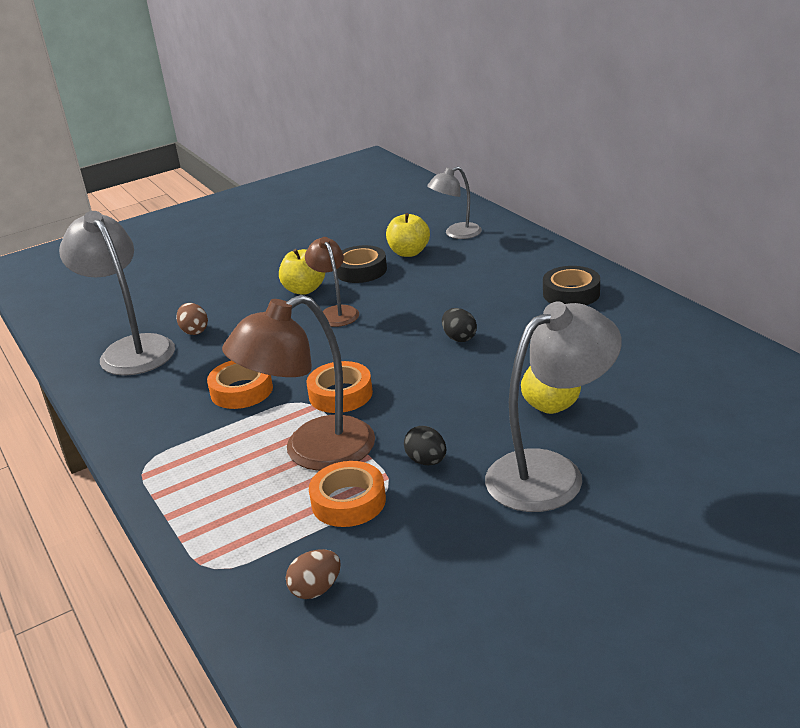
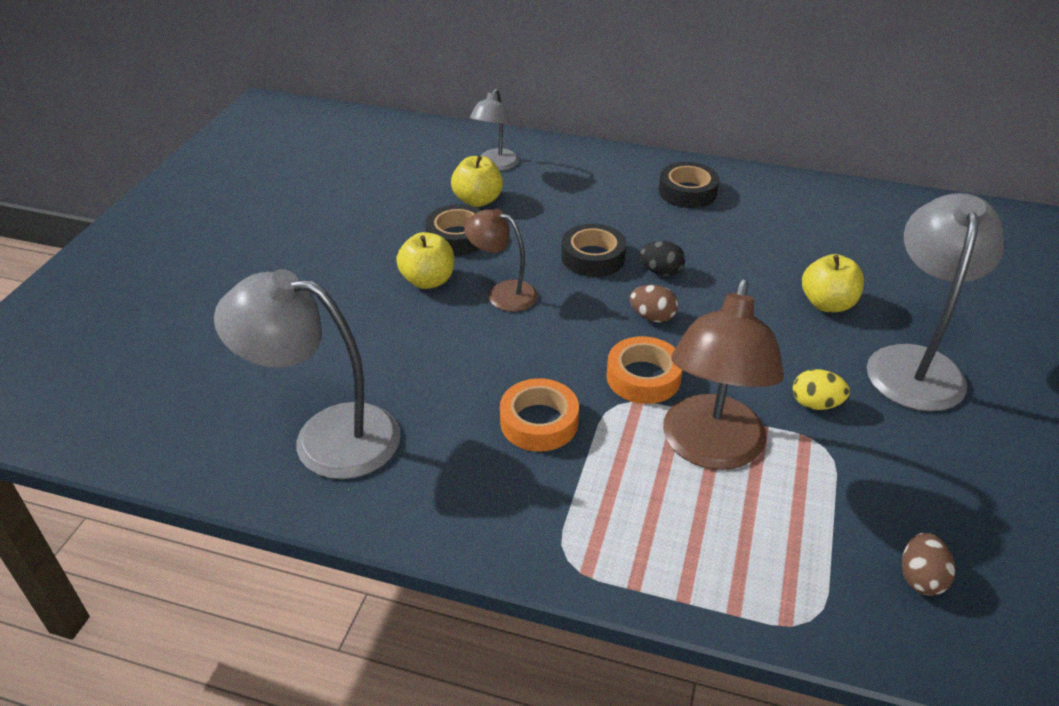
camera: 45 degrees left, 10 degrees up
brown egg [176,303,208,335] -> brown egg moved to [630,285,678,323]
orange tape [309,461,386,527] -> none
black egg [404,426,447,465] -> yellow egg [793,369,850,410]
none -> black tape [561,224,626,277]

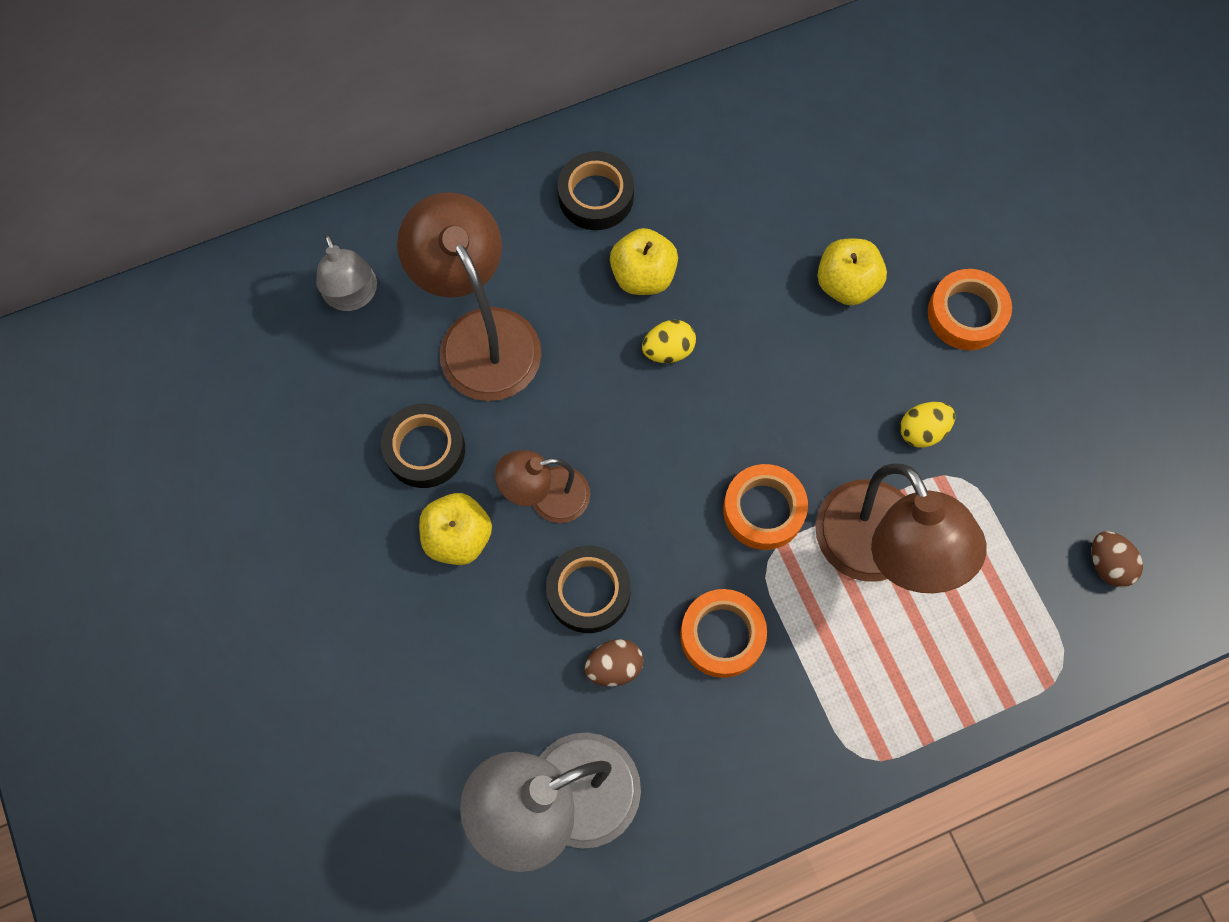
camera: 40 degrees left, 30 degrees up
yellow apple [451,156,503,207] -> yellow apple moved to [610,228,678,295]
black tape [561,224,626,277] -> black tape moved to [546,546,631,633]
brown egg [630,285,678,323] -> brown egg moved to [584,639,643,686]
black egg [639,241,685,276] -> yellow egg [642,320,696,363]
grey lamp [867,193,1005,412] -> orange tape [928,269,1012,350]
none -> brown lamp [397,192,541,401]

